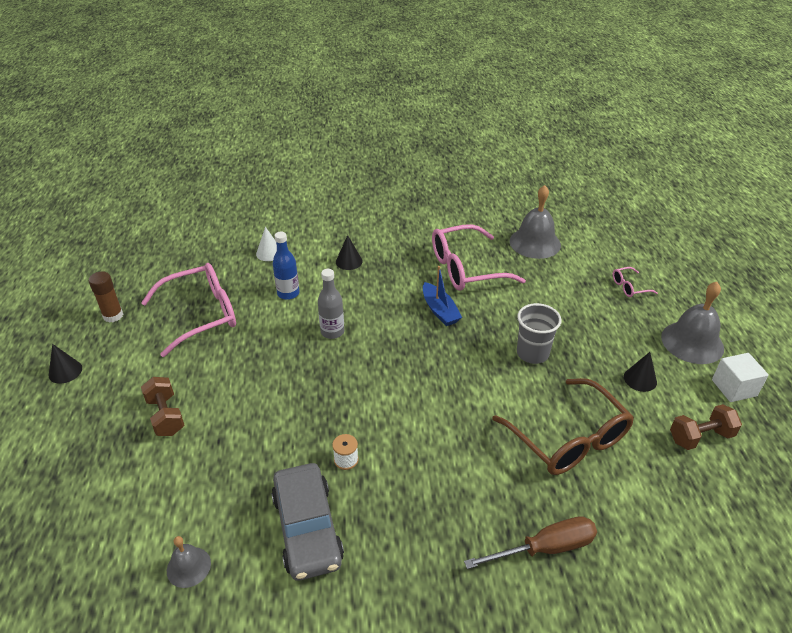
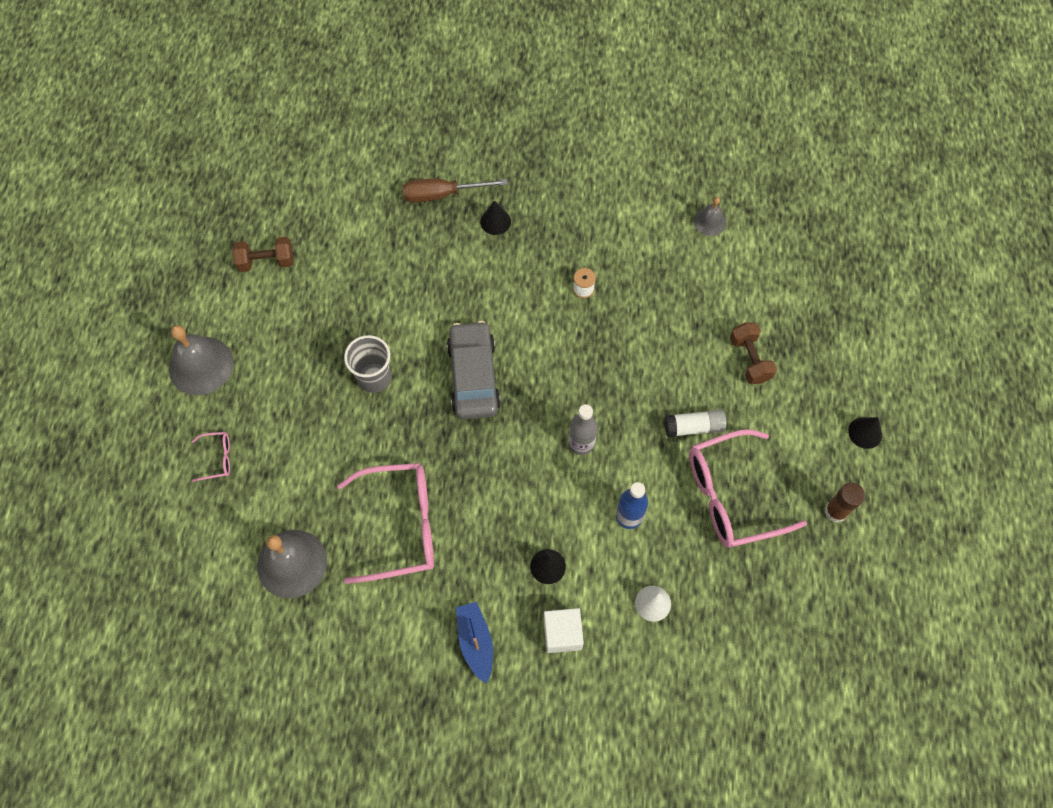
camera: 170 degrees left, 25 degrees up
grey car [271,463,344,581] -> grey car moved to [447,321,501,419]
blue boat [423,266,462,326] -> blue boat moved to [456,602,493,683]
brown glasses [492,378,634,475] -> none
black cone [624,352,657,392] -> black cone moved to [480,200,511,235]
white cube [712,353,769,402] -> white cube moved to [544,608,584,653]
none -> white glue stick [665,409,726,437]

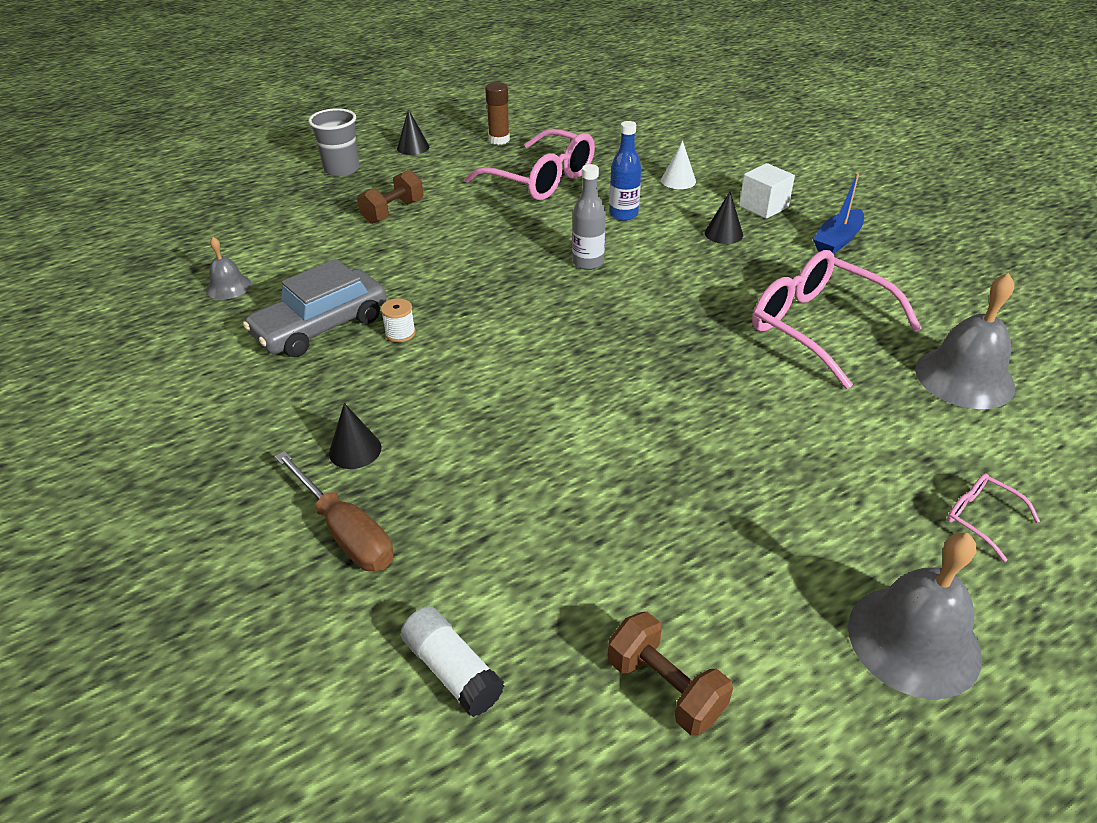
camera: 125 degrees left, 25 degrees down
grey cup [344,335,391,393] -> grey cup moved to [309,108,359,176]
grey car [447,321,501,419] -> grey car moved to [243,259,387,357]
white glue stick [665,409,726,437] -> white glue stick moved to [401,606,504,717]

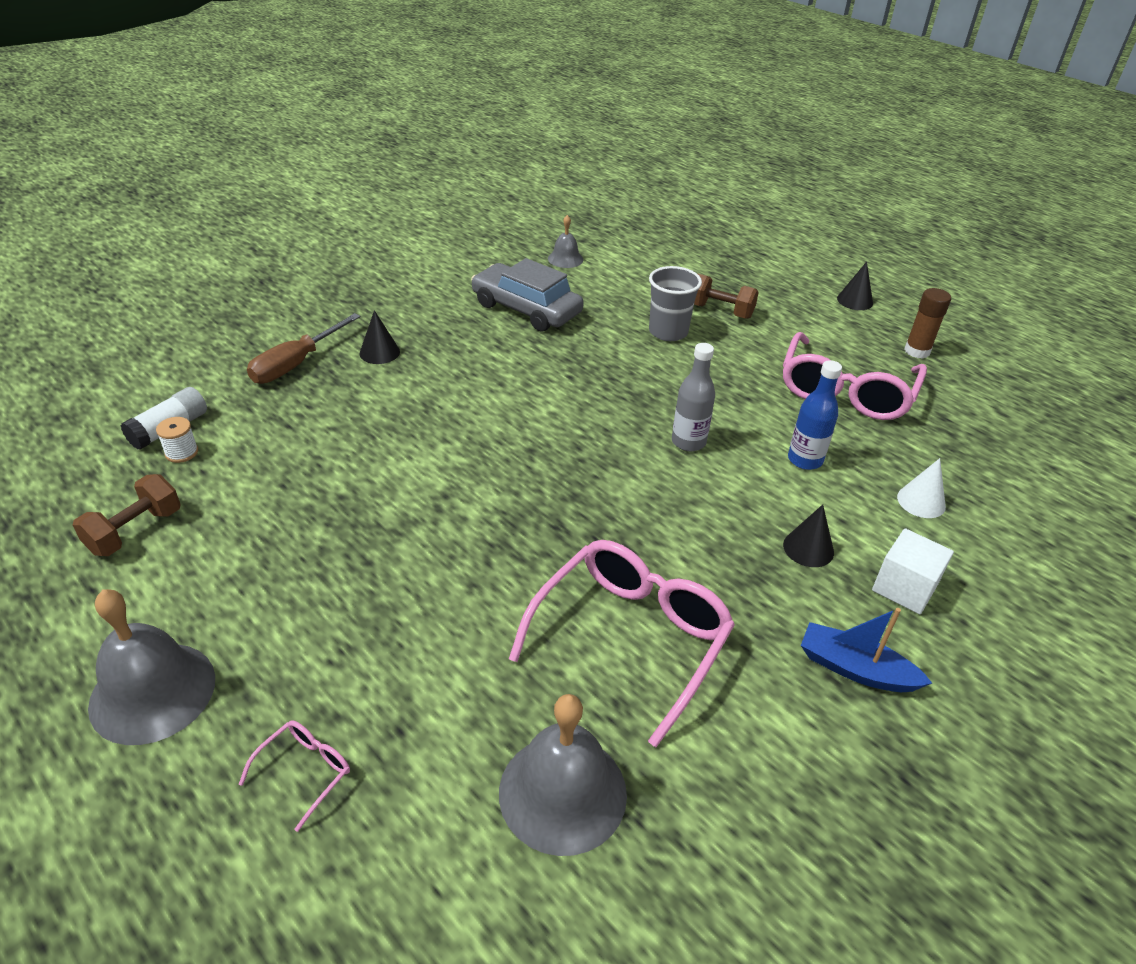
camera: 75 degrees right, 0 degrees up
grey cup [309,108,359,176] -> grey cup moved to [649,266,702,341]
white spool [381,298,416,342] -> white spool moved to [156,417,198,463]

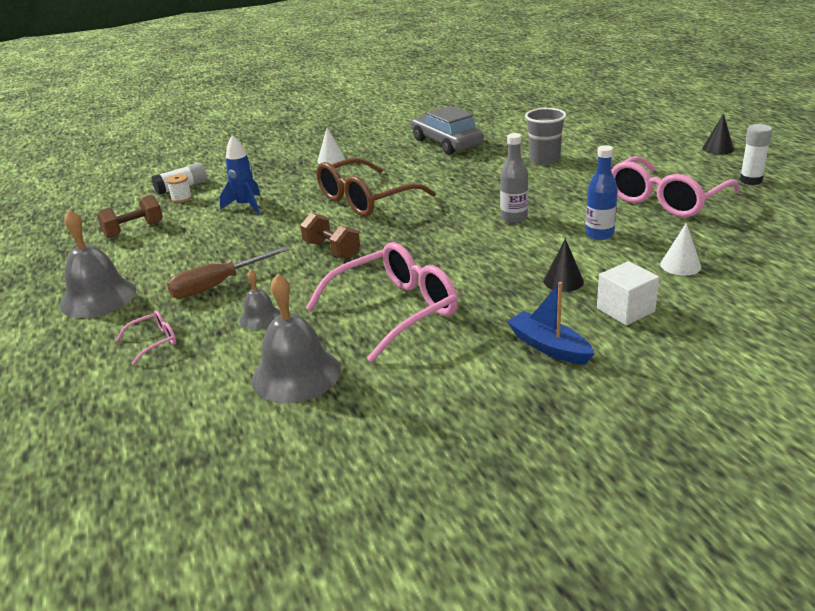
camera: 25 degrees right, 10 degrees down
brown screwdriver [247,313,361,384] -> brown screwdriver moved to [167,246,289,299]
black cone [359,310,400,364] -> white cone [317,128,345,164]
grey bell [548,215,583,268] -> grey bell moved to [239,270,281,330]
brown dumbbell [694,274,759,319] -> brown dumbbell moved to [300,213,360,259]
brown glue stick [904,288,951,359] -> white glue stick [740,124,772,185]
none -> blue rocket [220,135,261,214]
none -> brown glasses [316,157,436,217]

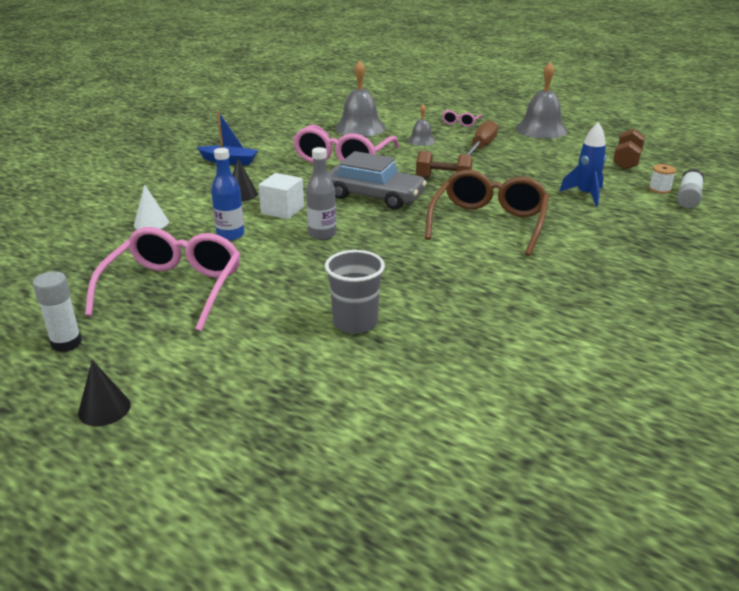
camera: 145 degrees right, 0 degrees up
white cone [317,128,345,164] -> none
grey car [411,106,484,155] -> grey car moved to [328,151,427,209]
white cube [597,261,659,325] -> white cube moved to [259,173,304,219]

